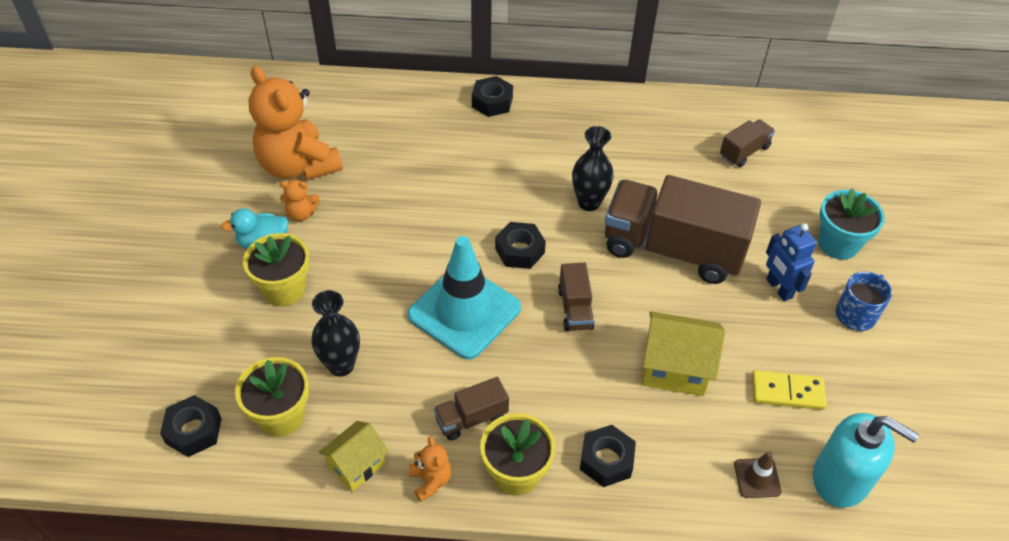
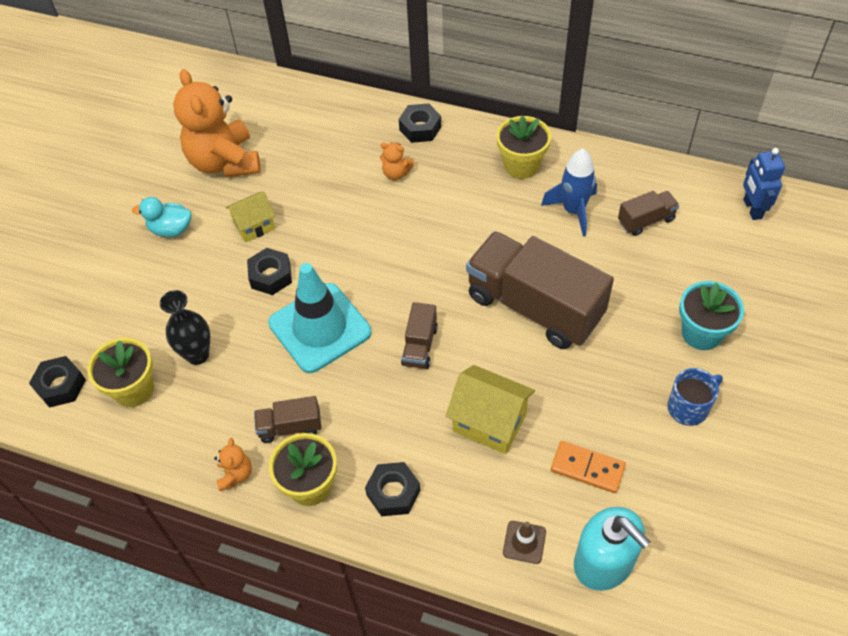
camera: 20 degrees right, 5 degrees up
yellow flower pot [243,233,310,306] -> yellow flower pot moved to [496,116,551,179]
orange teddy bear [280,179,319,221] -> orange teddy bear moved to [380,142,414,180]
yellow house [319,421,388,492] -> yellow house moved to [226,191,275,243]
black nut [495,222,546,269] -> black nut moved to [247,248,292,295]
black vase [572,126,614,211] -> none
yellow domino [752,370,827,410] -> orange domino [551,441,626,493]
blue robot [766,223,817,301] -> blue robot moved to [743,148,785,220]
none -> blue rocket [541,149,597,237]

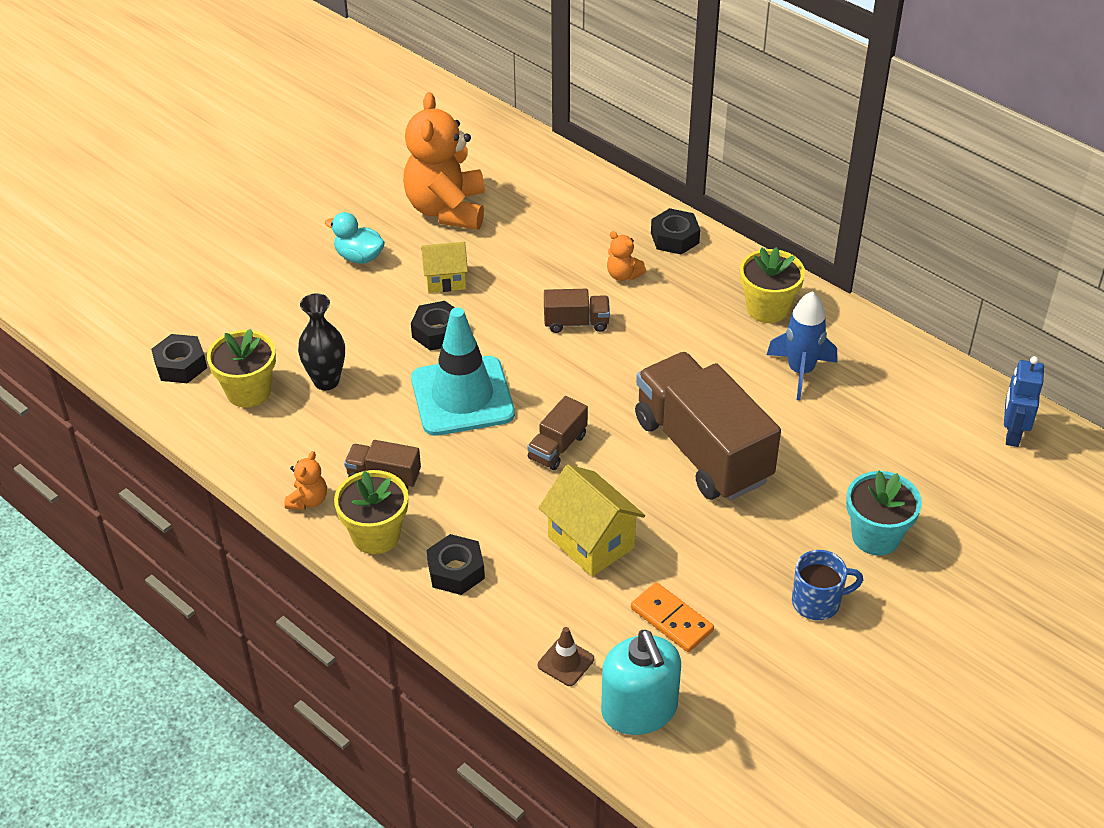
camera: 20 degrees right, 10 degrees down
brown truck [618,191,679,236] -> brown truck moved to [544,289,610,333]

